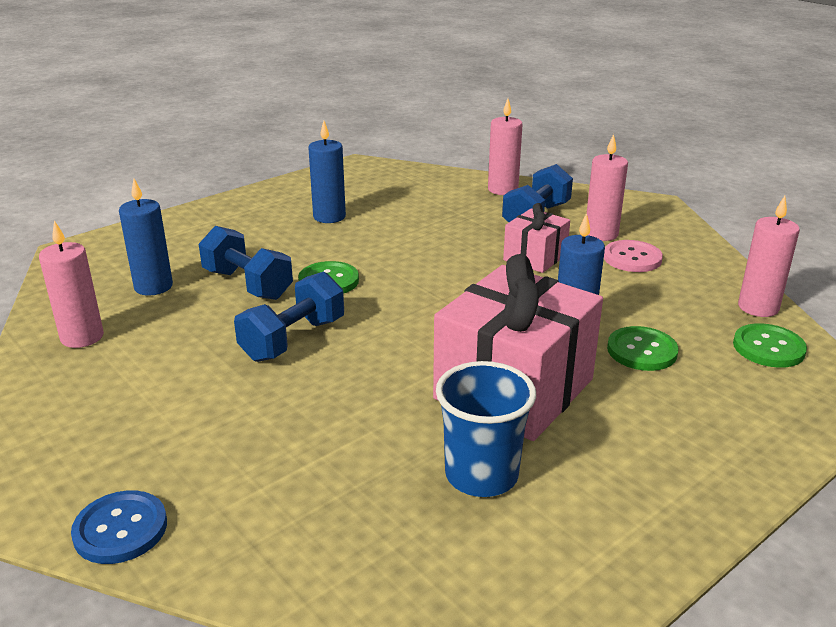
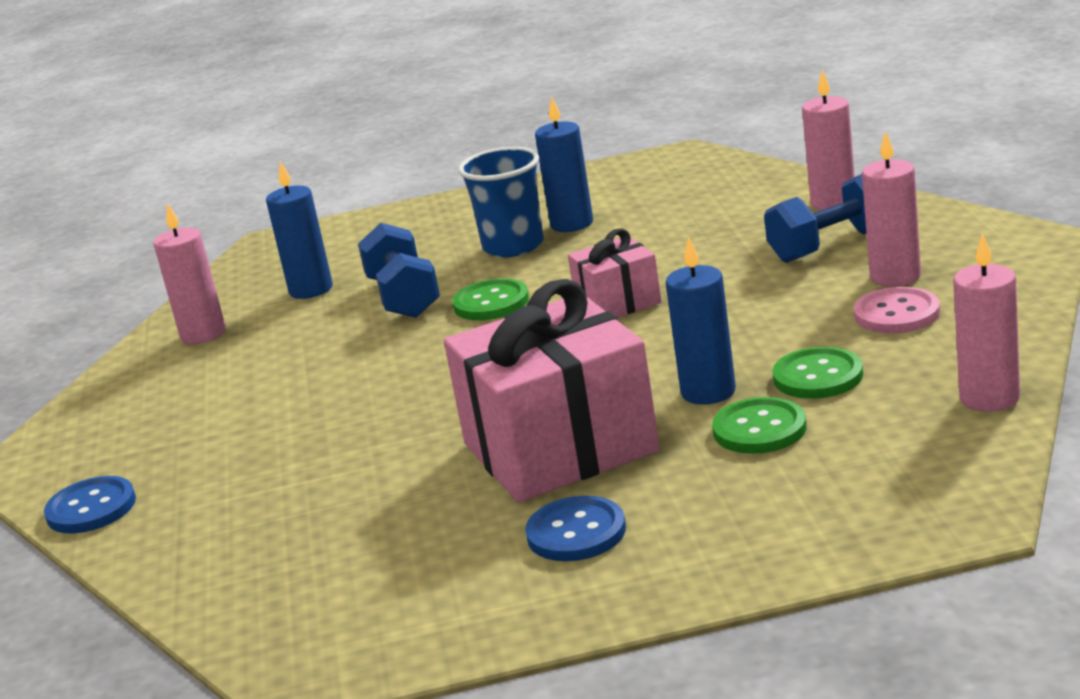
camera: 35 degrees right, 5 degrees down
blue dumbbell [234,271,344,362] -> none
blue cup [436,361,536,497] -> blue cup moved to [459,147,544,257]
pink gift [503,203,570,273] -> pink gift moved to [568,228,661,318]
green button [733,323,807,368] -> green button moved to [772,347,863,399]
none -> blue button [525,496,626,561]

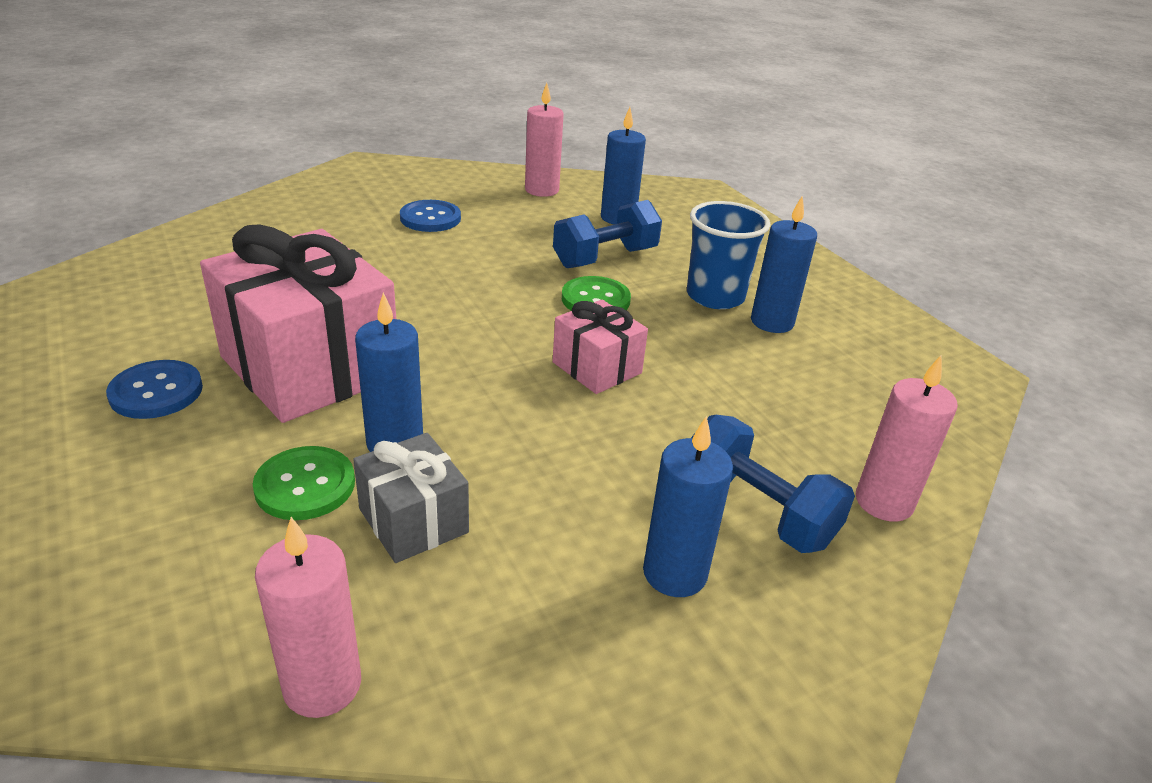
camera: 65 degrees right, 10 degrees up
blue button [44,476,136,534] -> blue button moved to [400,200,461,232]
green button [772,347,863,399] -> grey gift [353,433,469,563]
pink button [854,287,940,333] -> none
pink candle [862,131,921,287] -> blue candle [643,416,733,597]

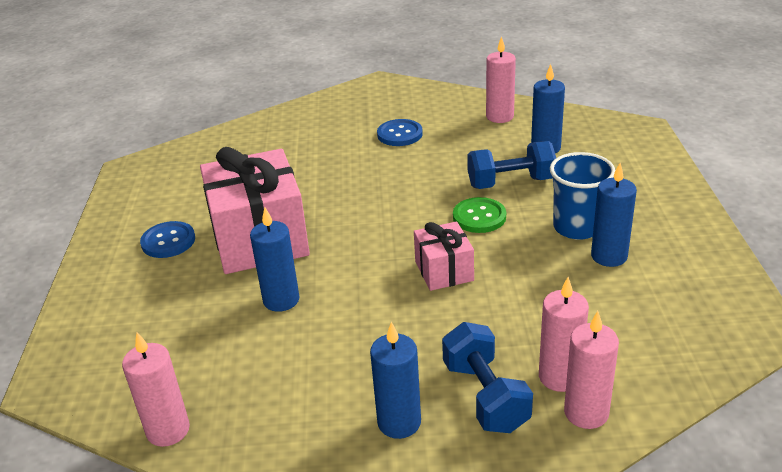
camera: 30 degrees right, 0 degrees up
green button [253,446,355,520] -> none
grey gift [353,433,469,563] -> none
none -> pink candle [539,277,589,392]

